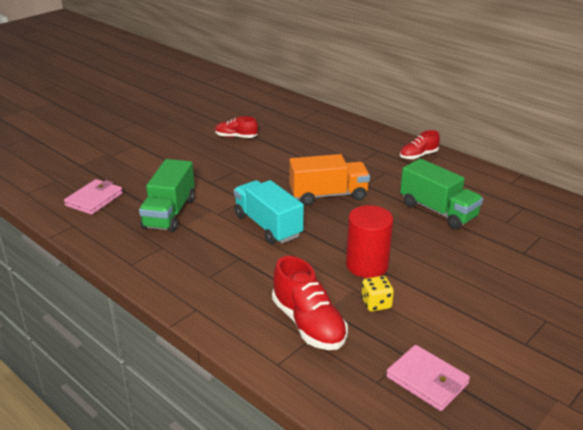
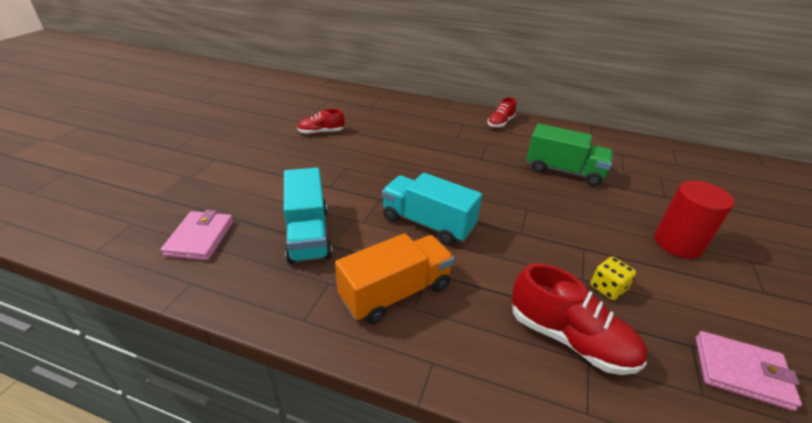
camera: 25 degrees left, 5 degrees up
green truck [139,159,195,232] -> turquoise truck [284,168,332,264]
orange truck [289,154,370,205] -> orange truck moved to [335,233,454,324]
red cylinder [346,205,393,278] -> red cylinder moved to [654,180,734,259]

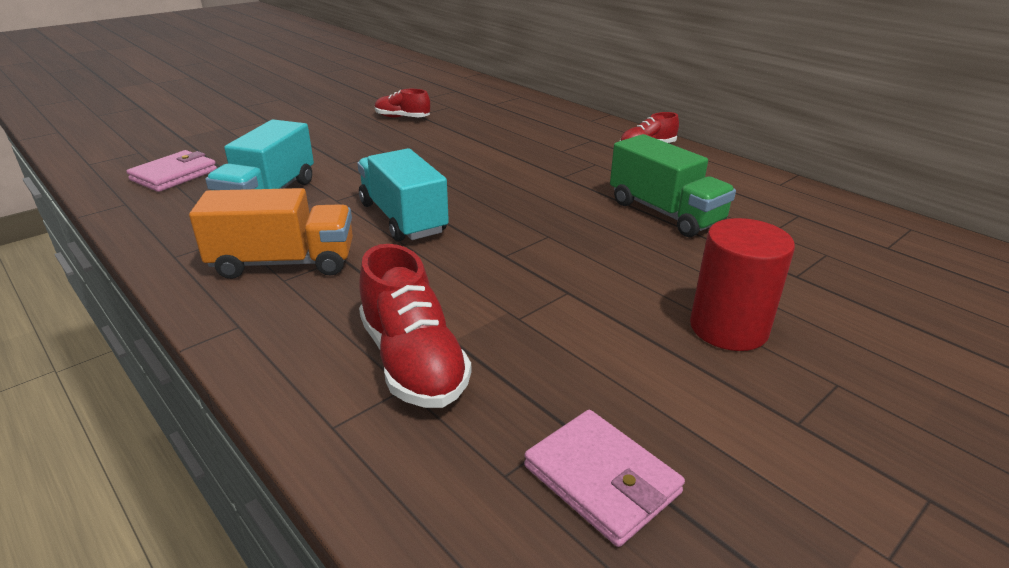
camera: 30 degrees right, 5 degrees down
yellow dice [590,257,636,300] -> none

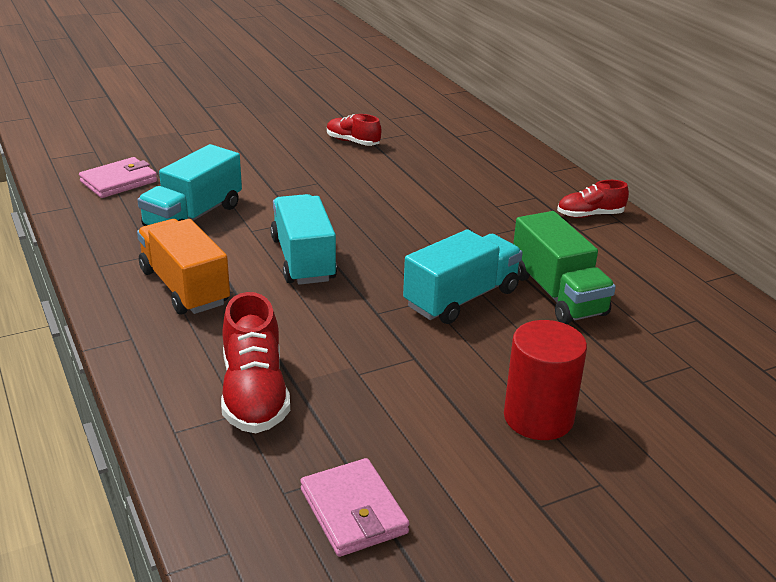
camera: 15 degrees right, 0 degrees up
orange truck [189,188,353,279] -> orange truck turned 135 degrees counterclockwise [137,219,230,315]
none -> turquoise truck [403,229,523,324]

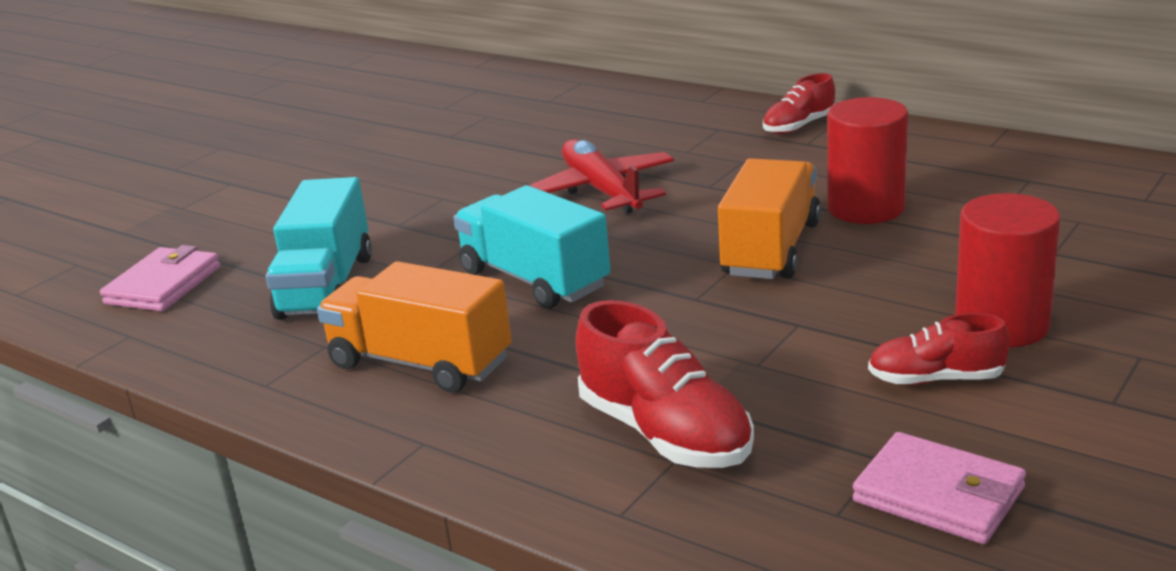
camera: 25 degrees left, 5 degrees down
red shoe [327,114,381,146] -> red shoe moved to [868,313,1009,385]
turquoise truck [403,229,523,324] -> orange truck [718,158,821,279]
green truck [513,211,616,324] -> red cylinder [827,97,908,224]
none -> red plane [529,139,674,214]

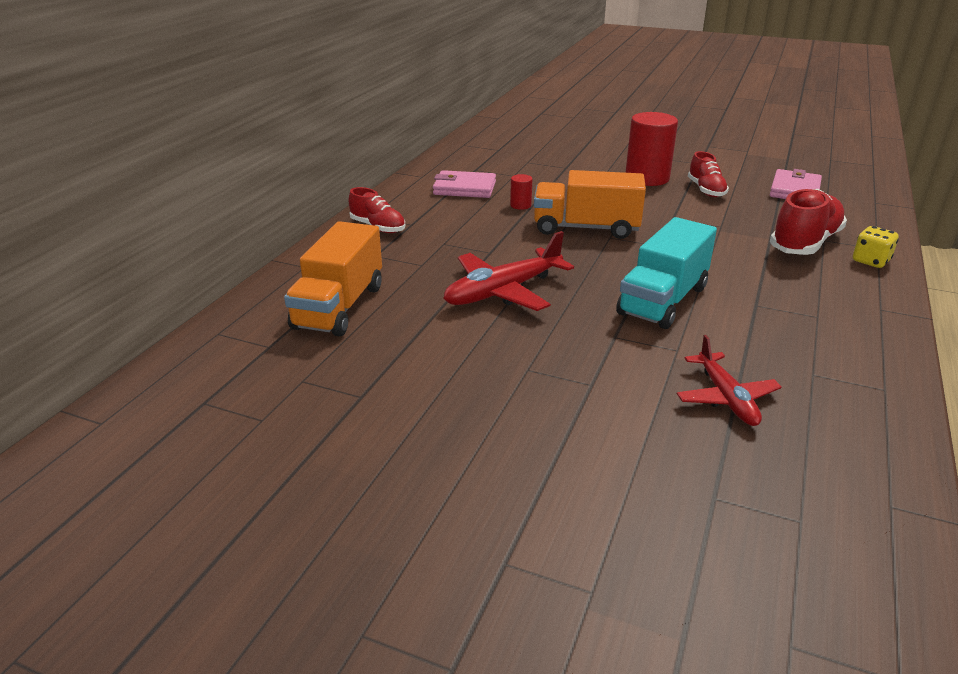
camera: 105 degrees left, 5 degrees up
pink wallet [100,245,221,311] -> pink wallet moved to [433,170,496,198]
turquoise truck [266,177,372,320] -> red plane [677,335,782,426]
orange truck [317,261,512,393] -> orange truck moved to [284,221,382,336]
red cylinder [827,97,908,224] -> red cylinder [510,174,532,210], size x0.45
none -> yellow dice [853,226,899,268]

